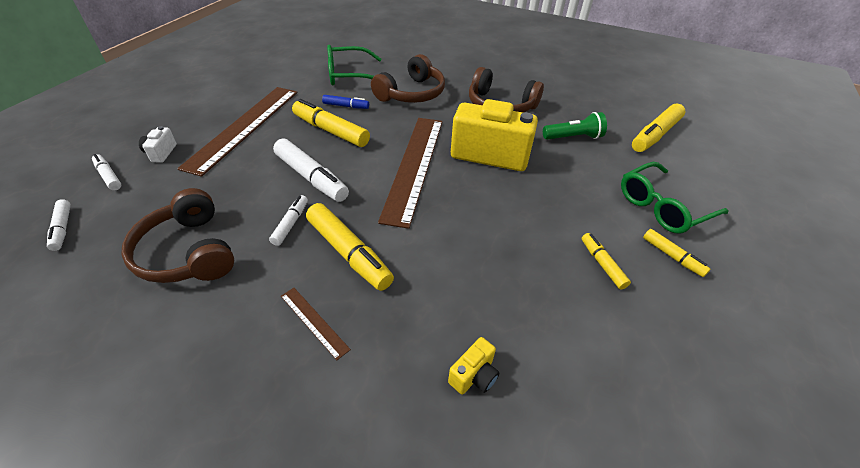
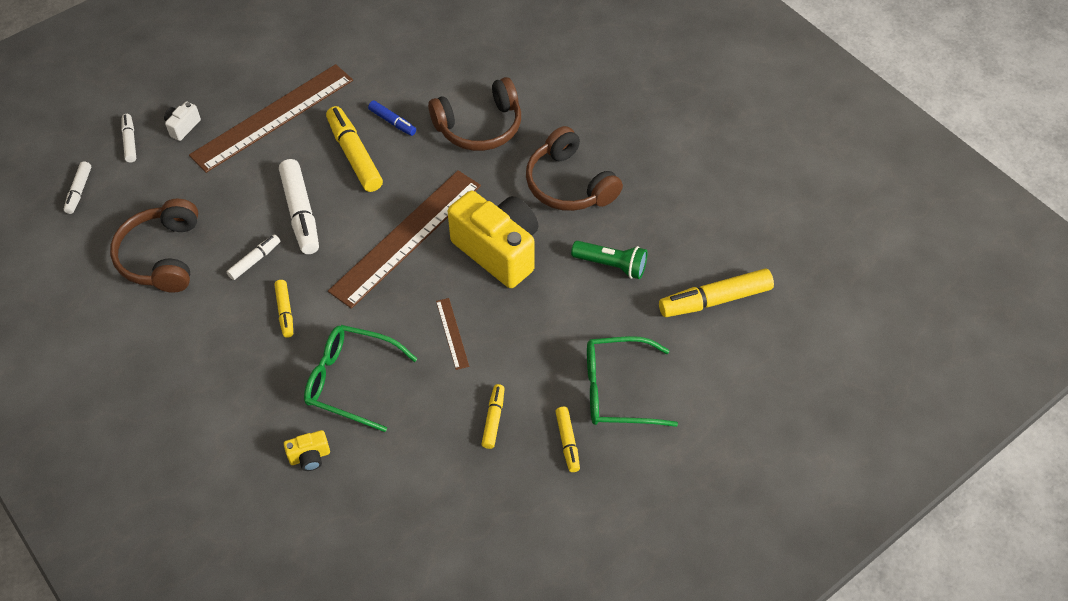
camera: 30 degrees right, 10 degrees up
brown ruler [281,288,351,360] -> brown ruler moved to [436,298,469,370]
yellow marker [306,203,394,291] -> yellow marker [274,280,293,338], size x0.55
green glasses [327,45,381,85] -> green glasses moved to [304,325,417,432]

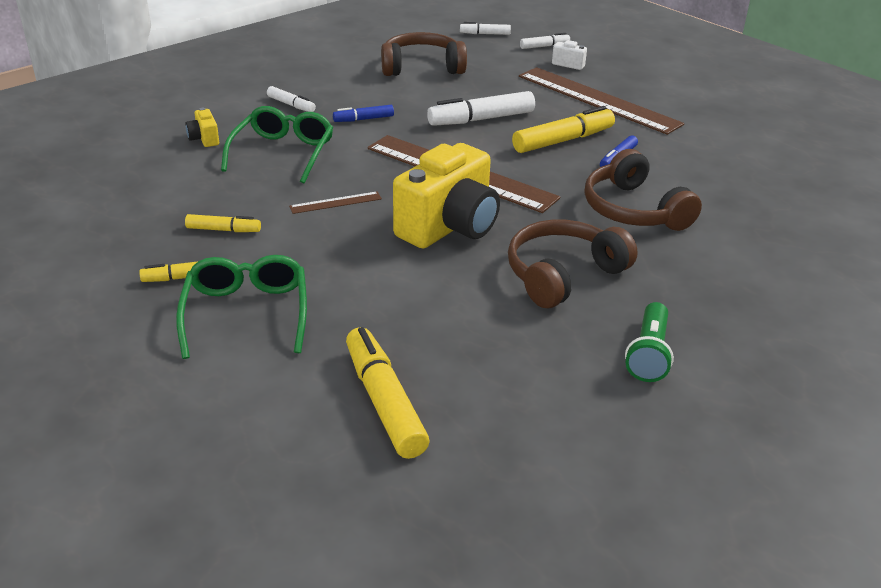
camera: 85 degrees right, 20 degrees down
white marker [226,234,280,280] -> white marker moved to [267,86,316,112]
yellow marker [274,280,293,338] -> blue marker [333,105,394,122]
green flashlight [571,241,647,279] -> green flashlight moved to [625,302,674,382]

